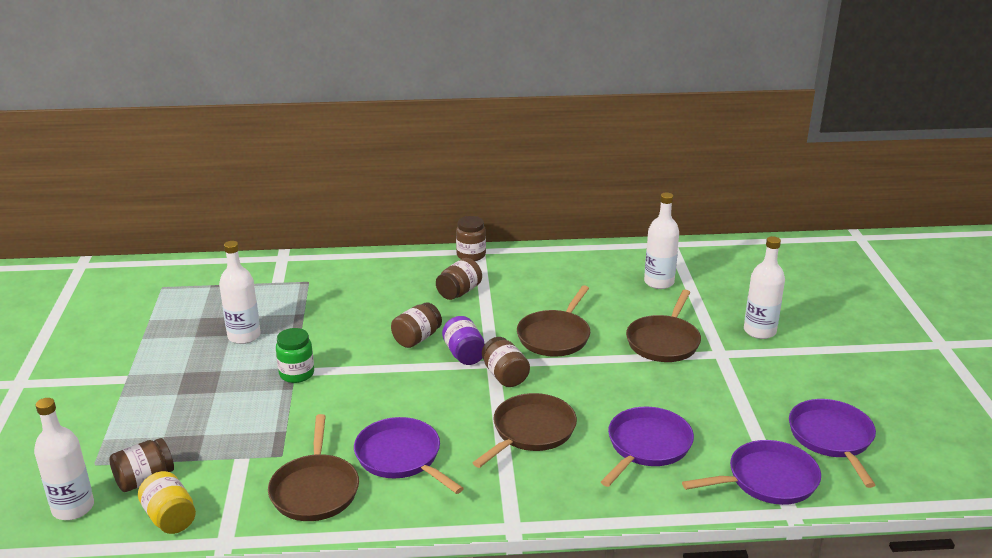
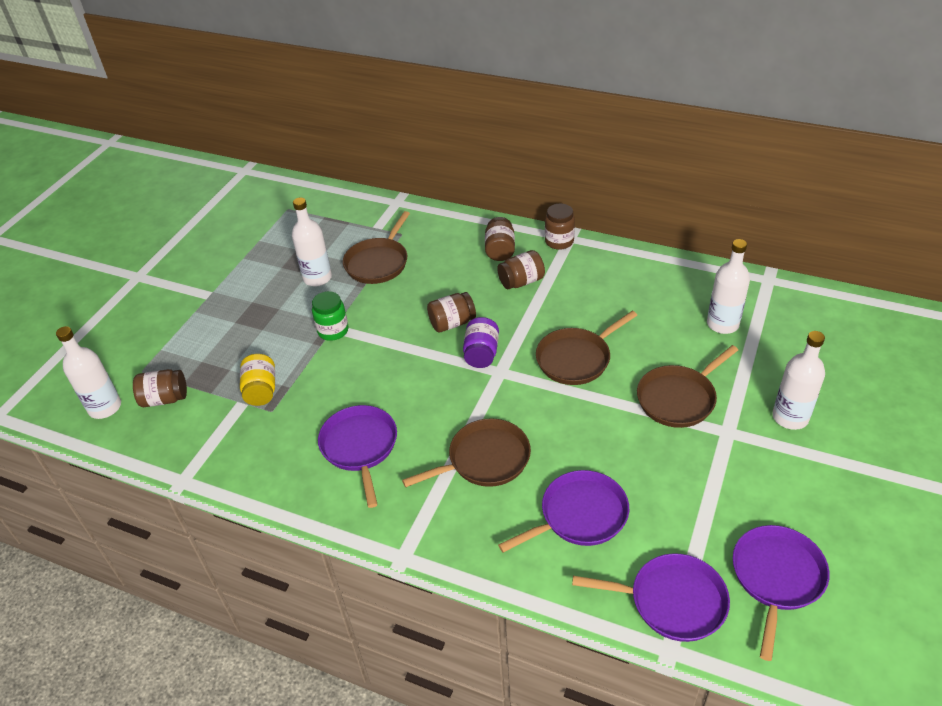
camera: 30 degrees right, 15 degrees up
yellow jar [138,471,196,534] -> yellow jar moved to [240,354,275,406]
brown pan [268,414,359,521] -> brown pan moved to [343,211,410,284]
brown jar [482,337,530,387] -> brown jar moved to [485,217,515,261]

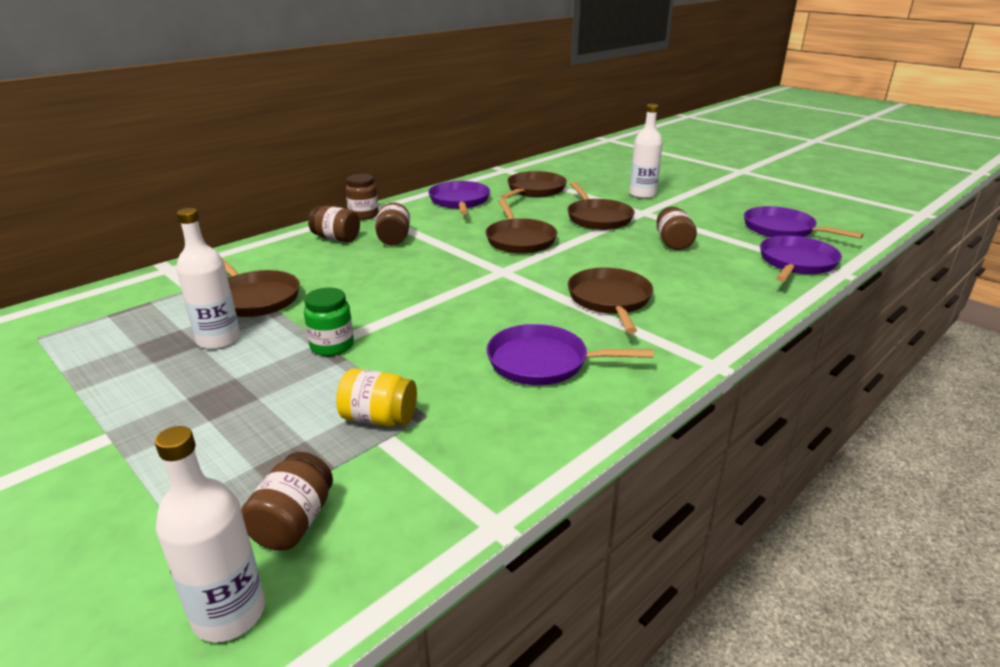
camera: 70 degrees left, 15 degrees down
brown jar [427,292,476,332] -> brown jar moved to [657,207,697,250]
purple jar [463,317,499,368] -> none
purple pan [498,470,629,553] -> purple pan moved to [428,181,490,215]
white bottle [707,239,750,334] -> brown pan [501,171,567,199]

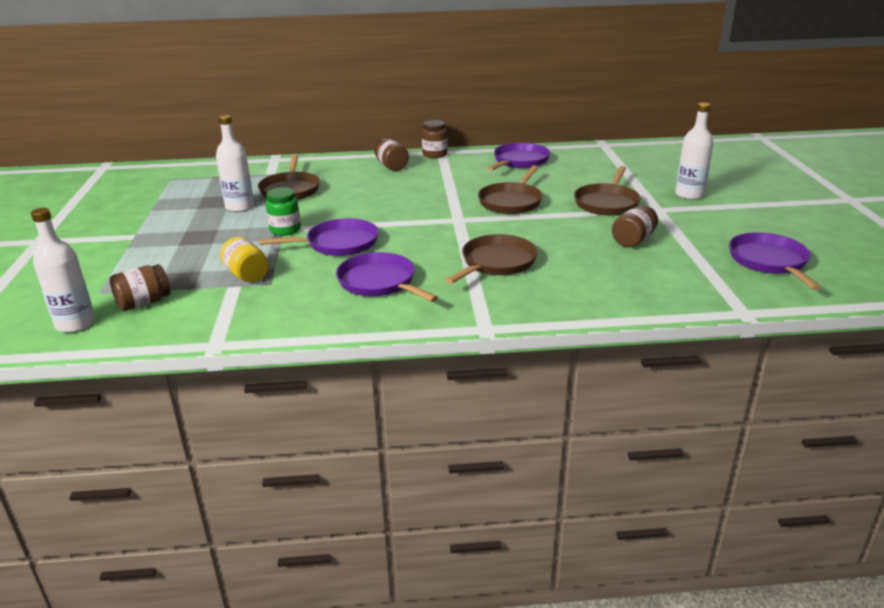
camera: 40 degrees right, 0 degrees up
brown jar [375,203,410,245] -> none
brown pan [501,171,567,199] -> none
purple pan [760,235,842,282] -> purple pan moved to [259,218,379,256]

